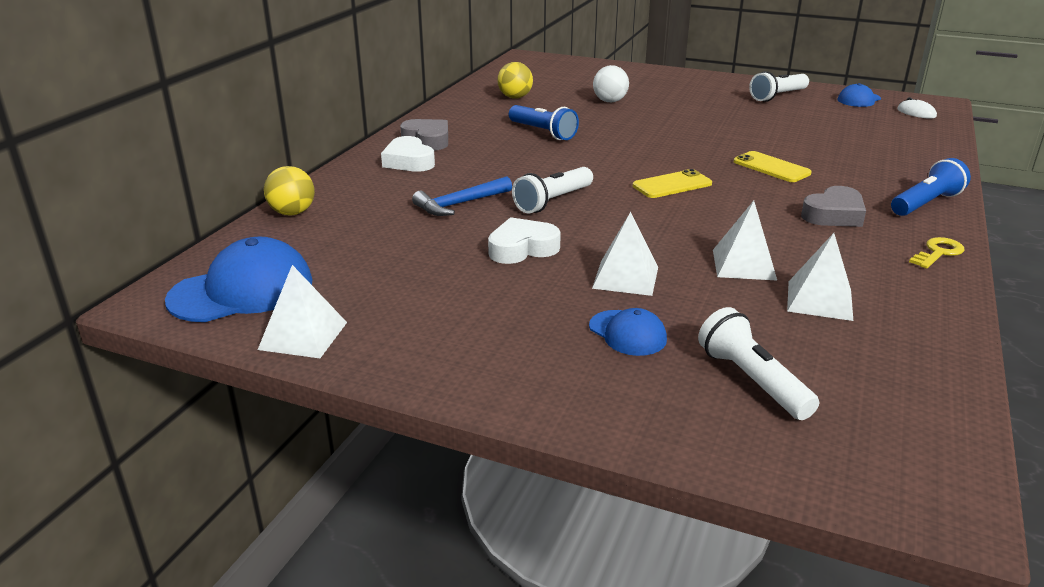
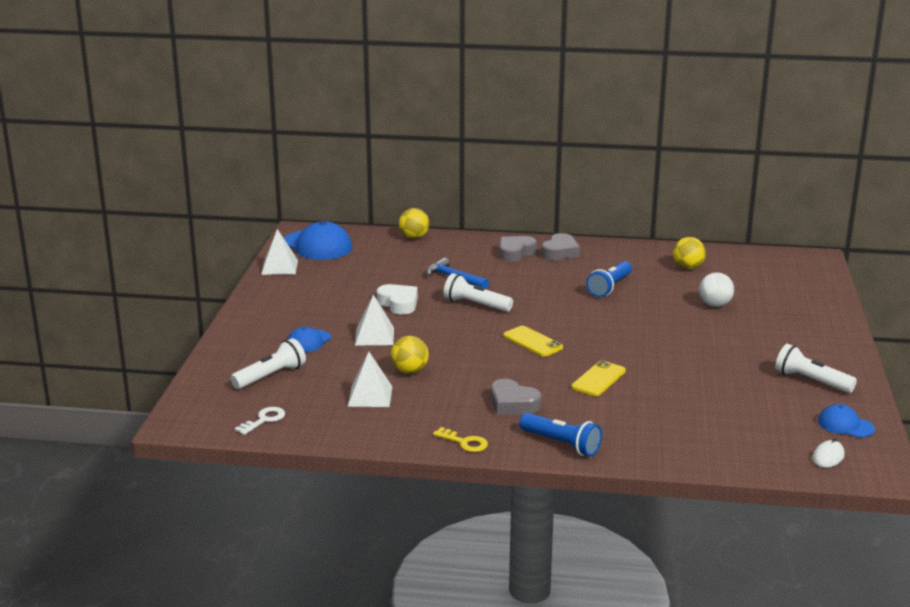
camera: 75 degrees right, 5 degrees down
white heart [381,136,435,172] -> grey heart [499,236,537,262]
white pyramid [713,201,777,280] -> yellow ball [391,336,429,374]
none -> white key [235,407,285,435]

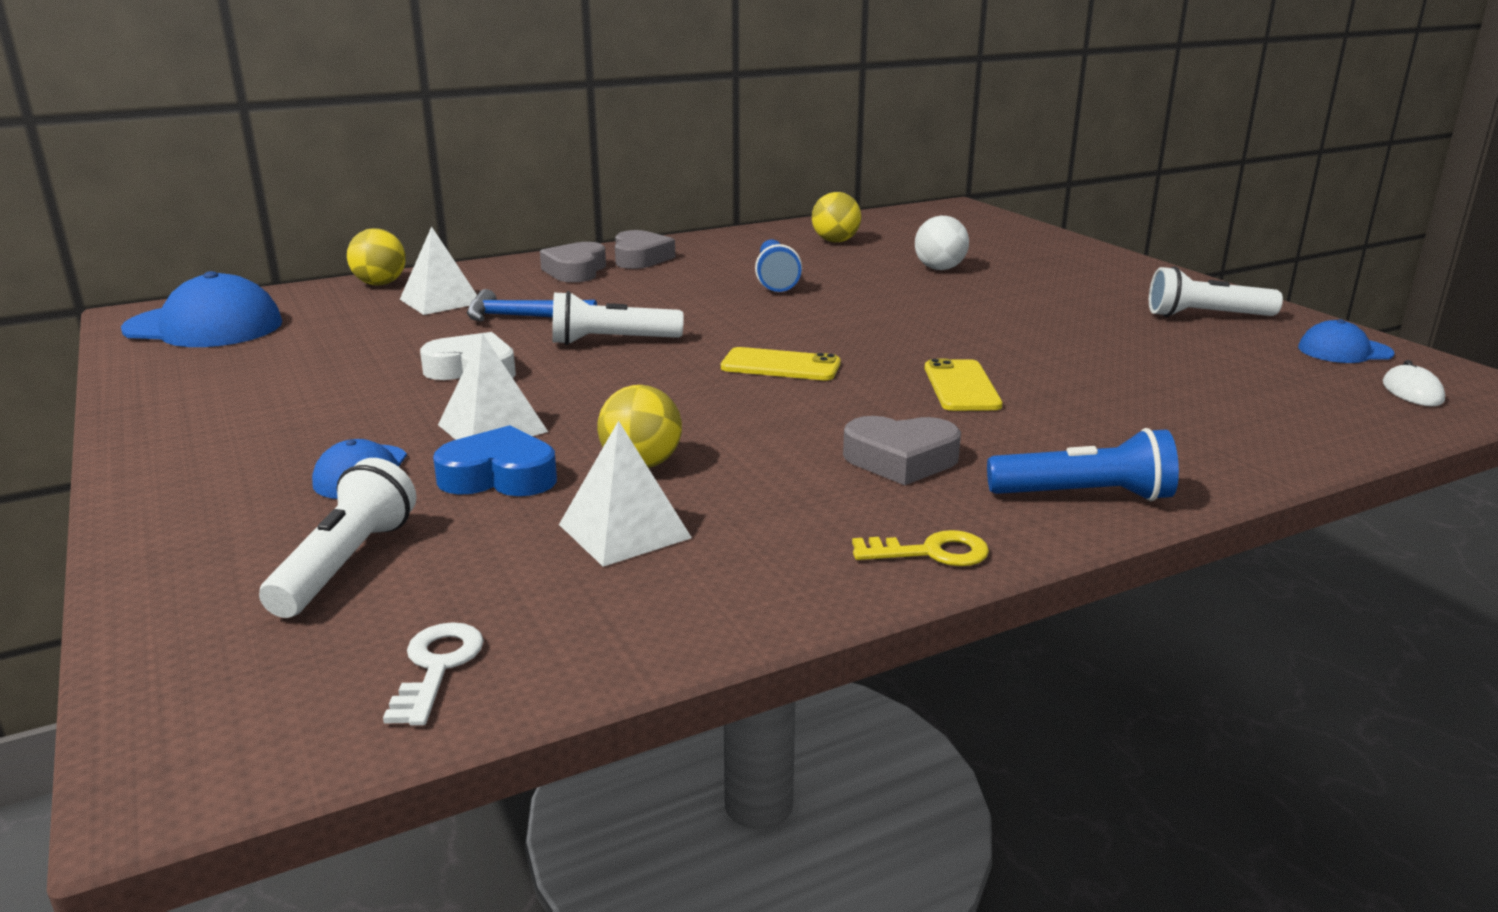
camera: 35 degrees left, 0 degrees up
white pyramid [261,229,298,275] -> white pyramid moved to [400,226,477,315]
none -> blue heart [433,425,557,496]

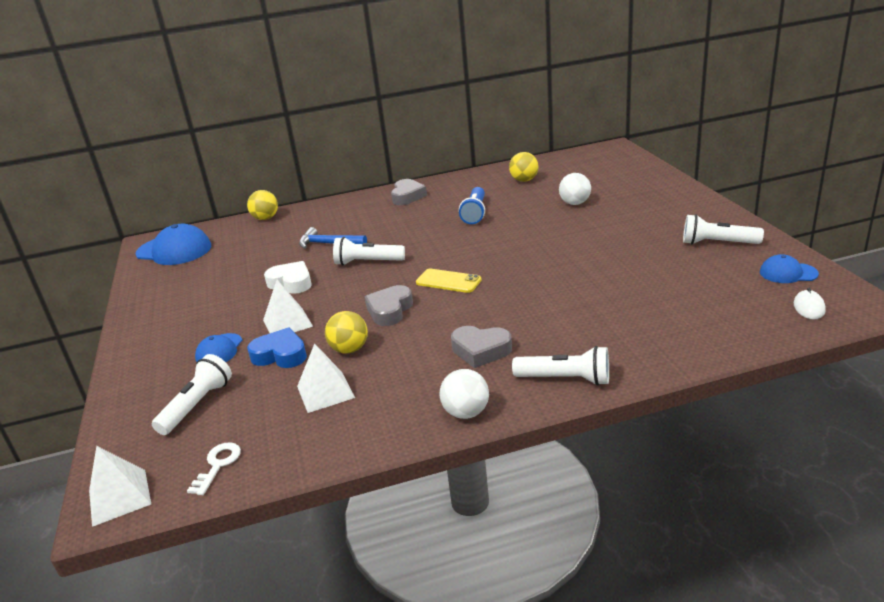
camera: 15 degrees right, 5 degrees up
white pyramid [400,226,477,315] -> white pyramid moved to [89,446,151,527]
grey heart [540,242,606,282] -> grey heart moved to [364,285,413,326]
yellow key [852,530,989,566] -> white ball [440,369,489,419]
yellow phone [925,359,1003,411] -> none
blue flashlight [987,428,1179,501] -> white flashlight [512,346,609,386]

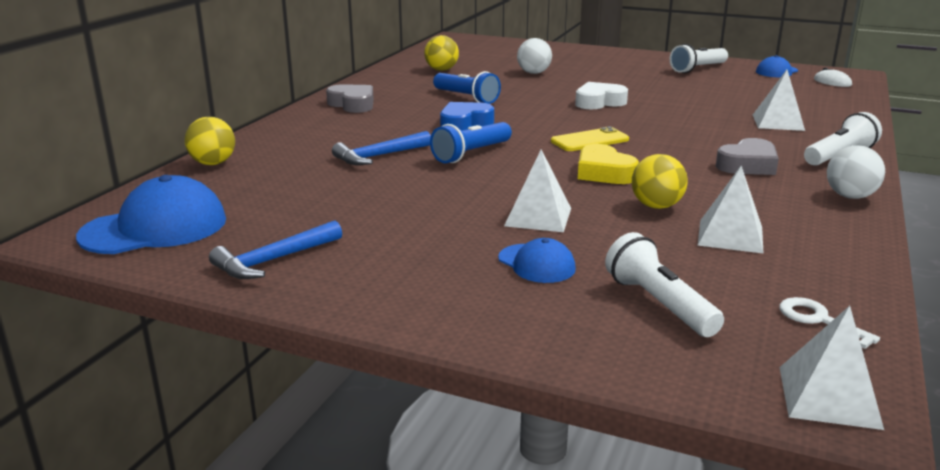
camera: 55 degrees left, 5 degrees down
blue heart [247,327,307,368] -> blue heart moved to [440,102,494,130]
white heart [264,261,311,294] -> white heart moved to [575,82,628,109]
white flashlight [333,237,405,265] -> blue flashlight [430,122,512,163]
grey heart [364,285,413,326] -> yellow heart [578,144,639,184]
none -> blue hammer [209,220,342,279]
none -> white pyramid [753,70,805,131]

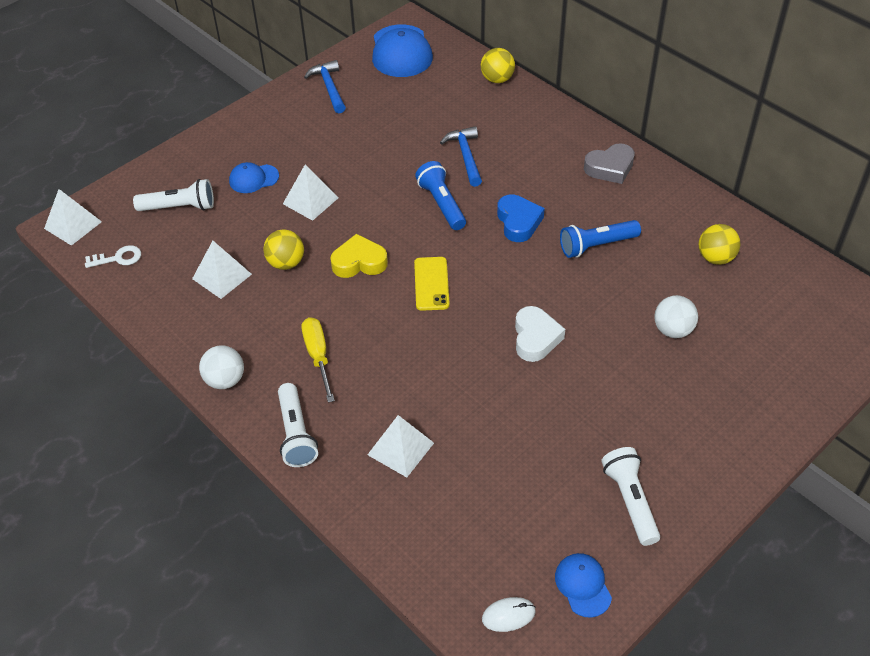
camera: 115 degrees right, 25 degrees up
grey heart [715,138,779,175] -> yellow screwdriver [301,317,335,403]

